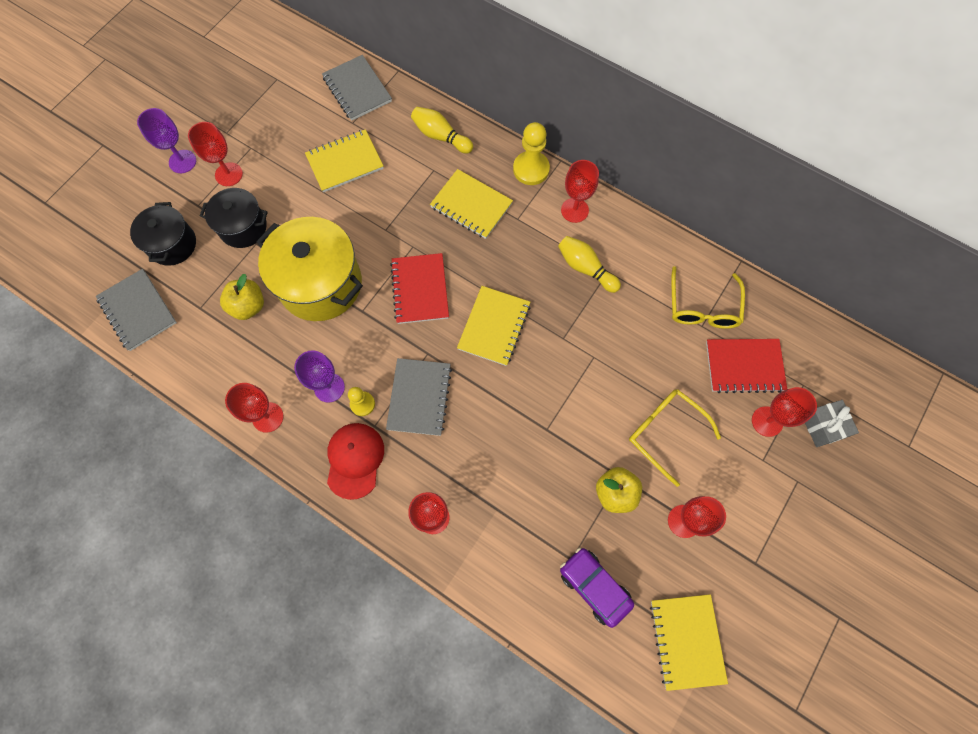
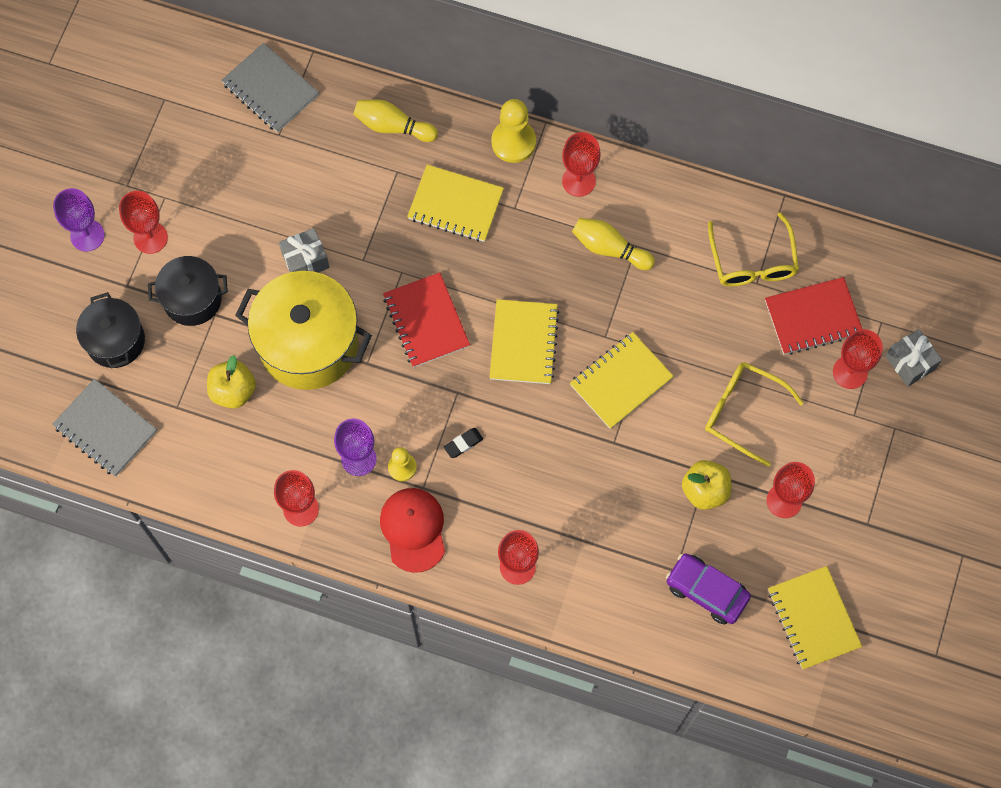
camera: 15 degrees left, 0 degrees up
yellow notebook [305,129,384,192] -> yellow notebook moved to [570,332,674,429]
grey notebook [386,358,452,436] -> black eraser [444,428,483,458]
none -> grey gift [279,228,330,273]

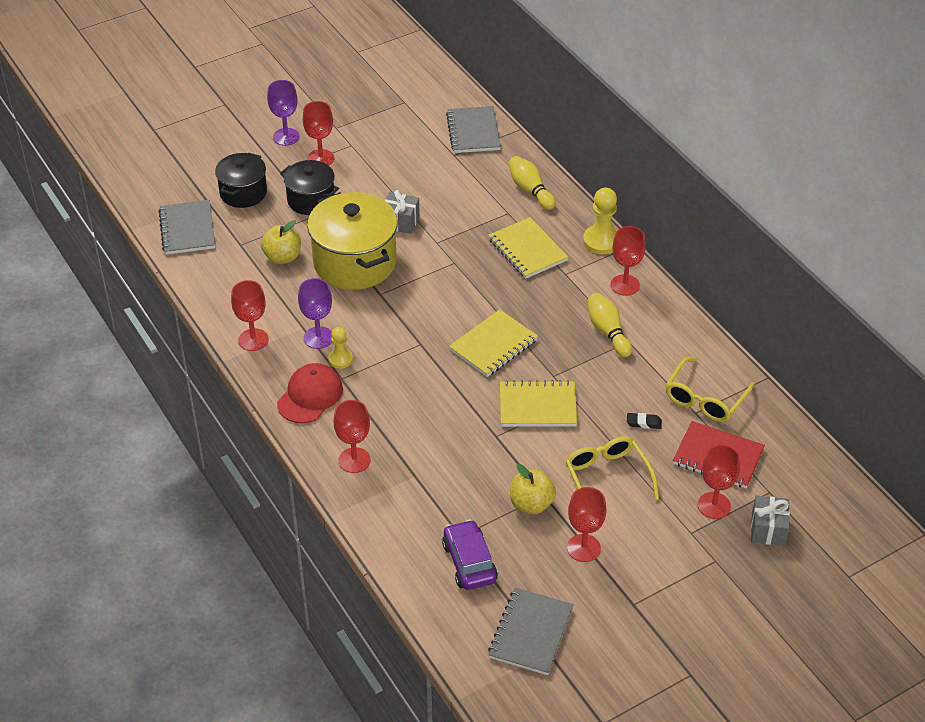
camera: 40 degrees right, 25 degrees down
red notebook [383,272,470,368] -> none
black eraser [444,428,483,458] -> black eraser moved to [627,413,662,429]
yellow notebook [768,566,862,670] -> grey notebook [488,588,574,675]

